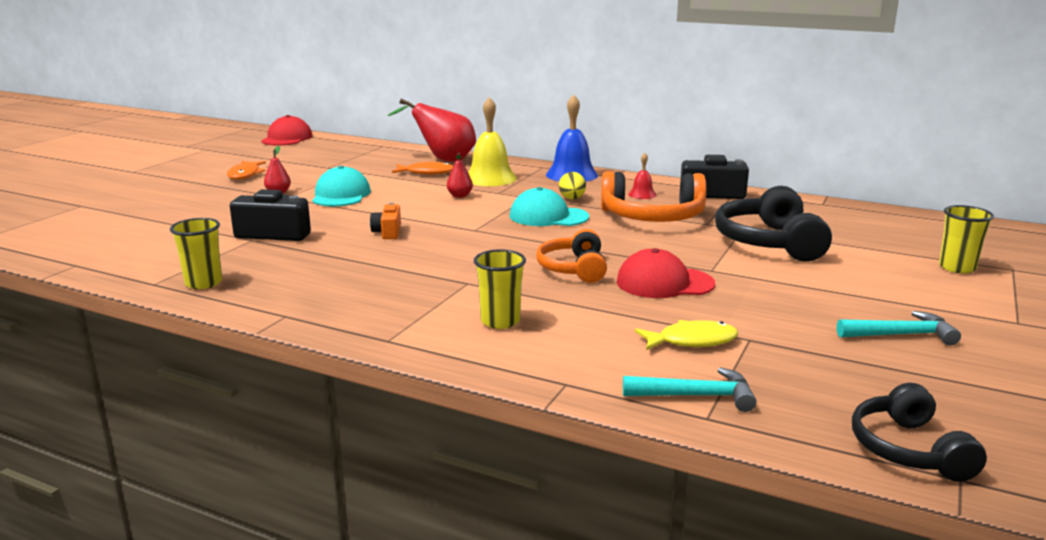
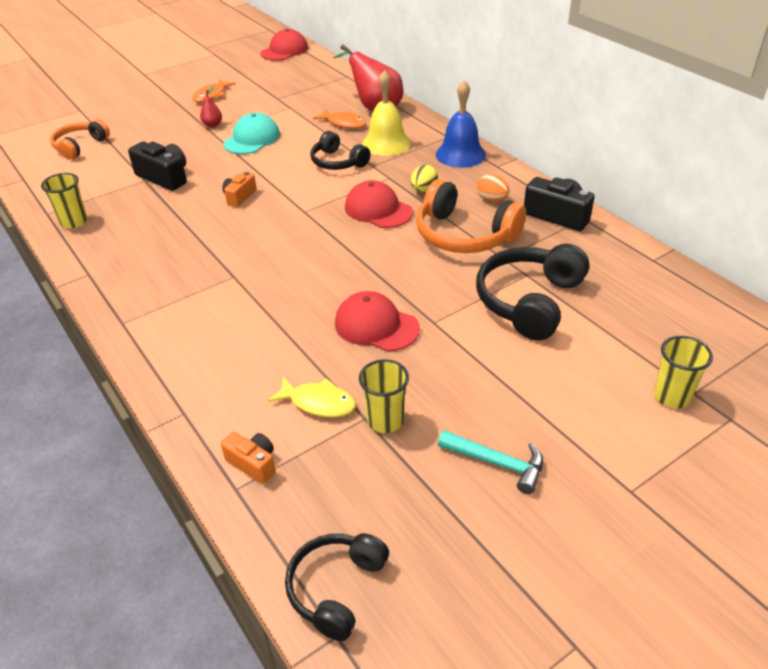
camera: 30 degrees right, 20 degrees up
red pear [447,153,473,198] -> black headphones [310,131,371,170]
yellow cup [474,249,526,329] -> yellow cup moved to [359,359,409,433]
turquoise cap [509,187,589,226] -> red cap [345,180,413,228]
orange headphones [536,229,607,283] -> orange headphones moved to [50,119,110,160]
turquoise hammer [623,367,757,412] -> orange camera [221,432,275,484]
red bell [628,153,657,199] -> orange egg [477,174,509,202]

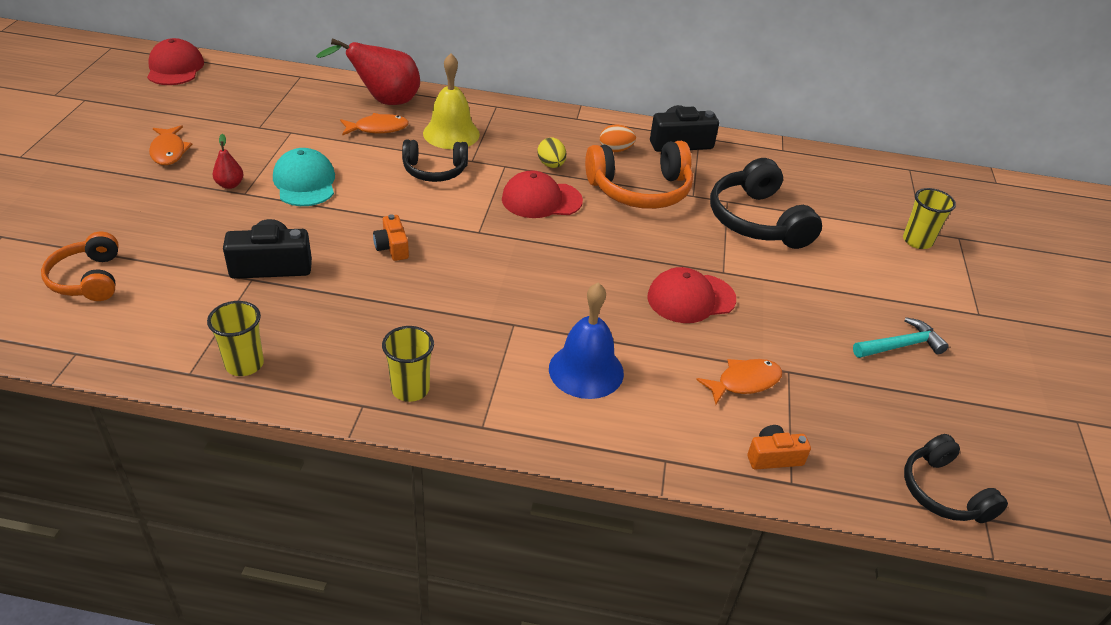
camera: 50 degrees left, 0 degrees up
yellow fish [268,377,356,417] -> orange fish [696,359,782,405]
yellow cup [359,359,409,433] -> yellow cup moved to [382,326,434,402]
blue bell [436,80,486,168] -> blue bell moved to [549,283,624,399]

